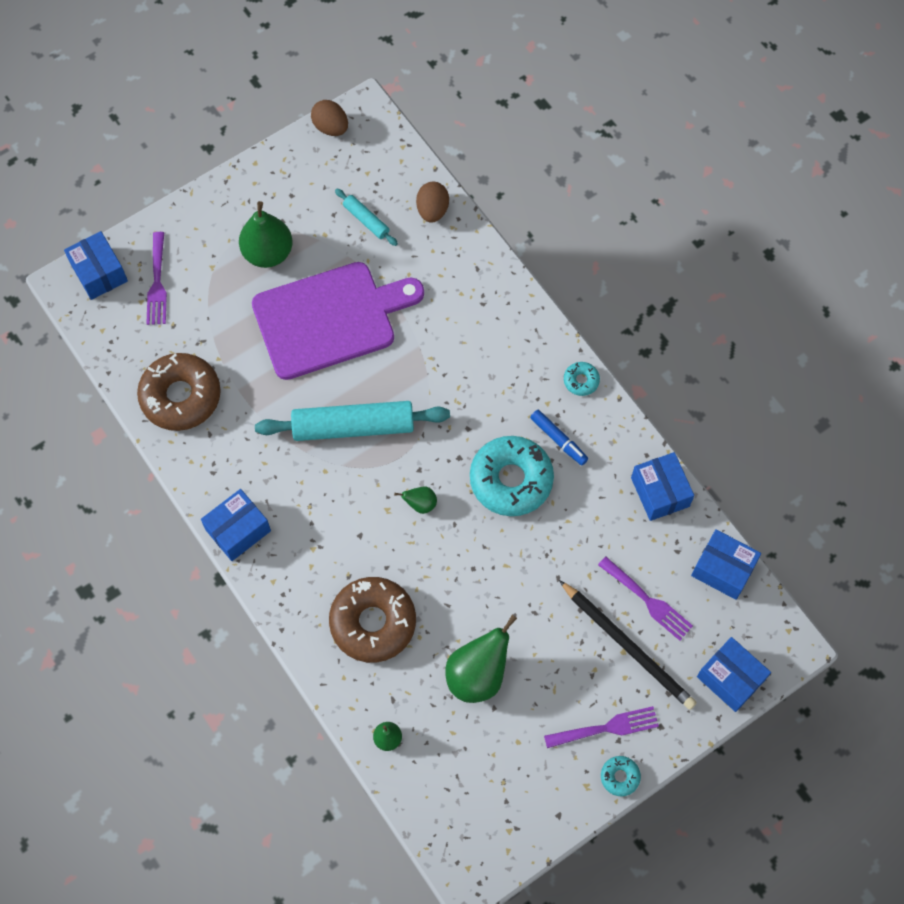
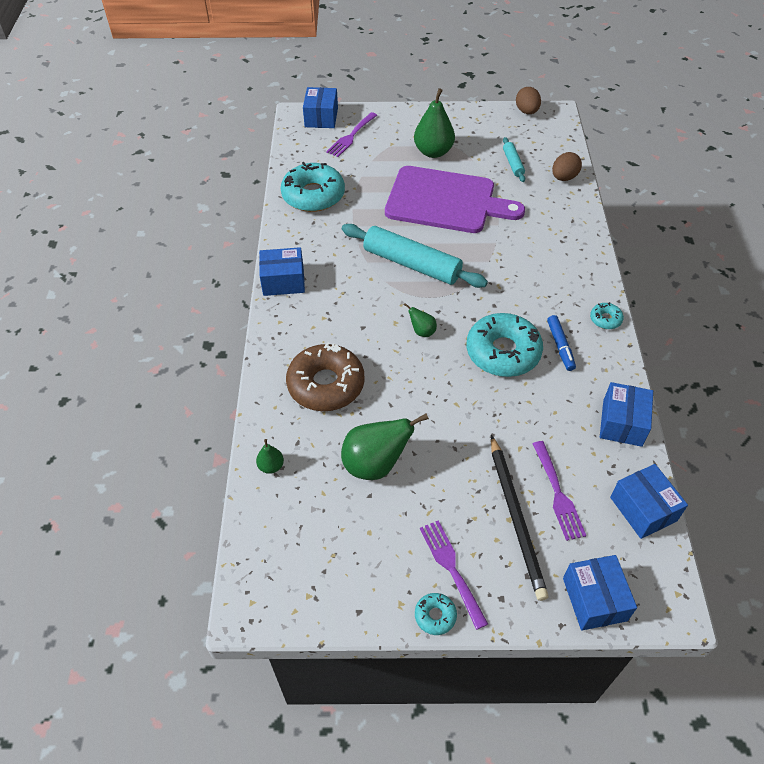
camera: 35 degrees right, 15 degrees down
brown donut [137,353,221,431] -> turquoise donut [281,162,345,212]
purple fork [544,706,659,748] -> purple fork turned 135 degrees counterclockwise [420,521,488,630]

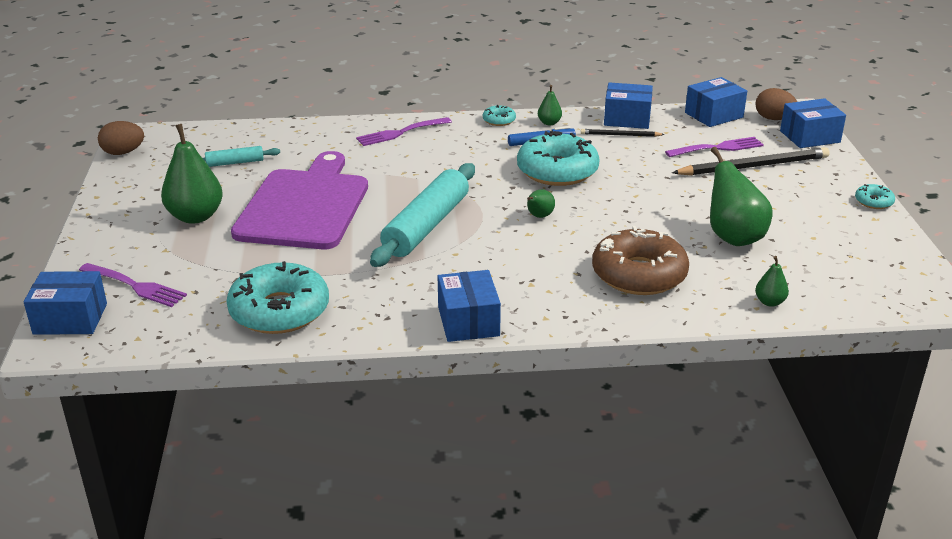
camera: 95 degrees left, 20 degrees down
purple fork [420,521,488,630] -> purple fork moved to [356,117,452,146]
brown egg [552,152,582,181] -> brown egg moved to [755,88,797,120]
none -> green pear [538,85,562,126]
none -> black pencil [581,129,665,137]

